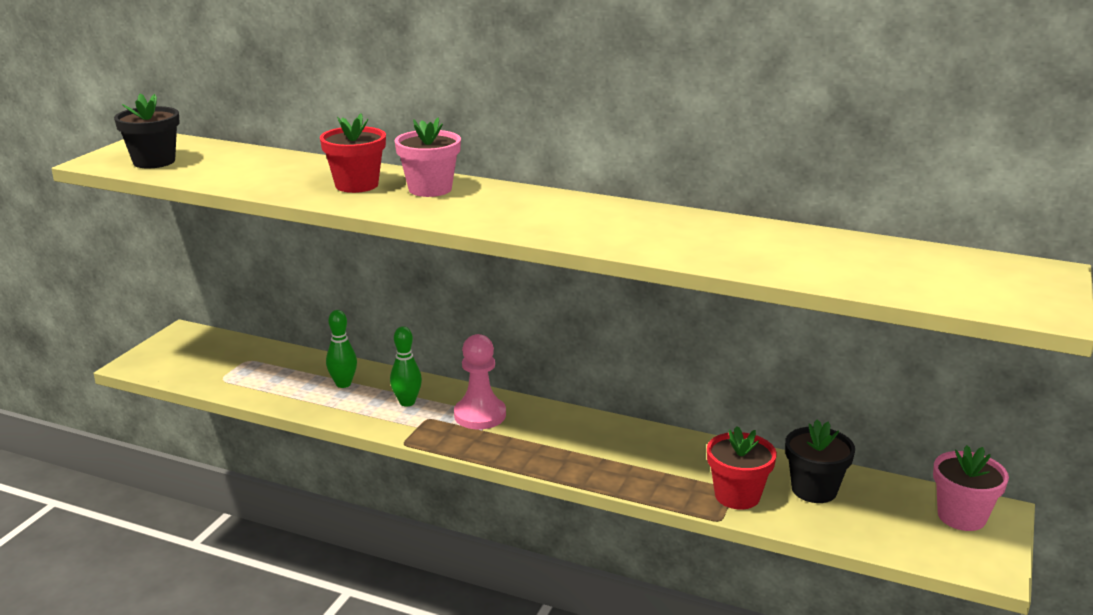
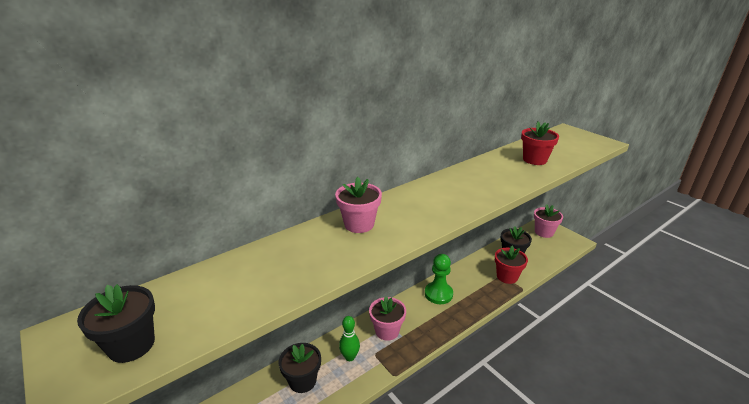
camera: 60 degrees left, 5 degrees up
red flower pot [320,113,386,193] -> red flower pot moved to [521,122,559,165]
green bowling pin [326,310,357,388] -> black flower pot [279,343,321,393]
pink pawn [454,334,506,429] -> pink flower pot [369,296,406,341]
none -> green pawn [425,254,453,304]

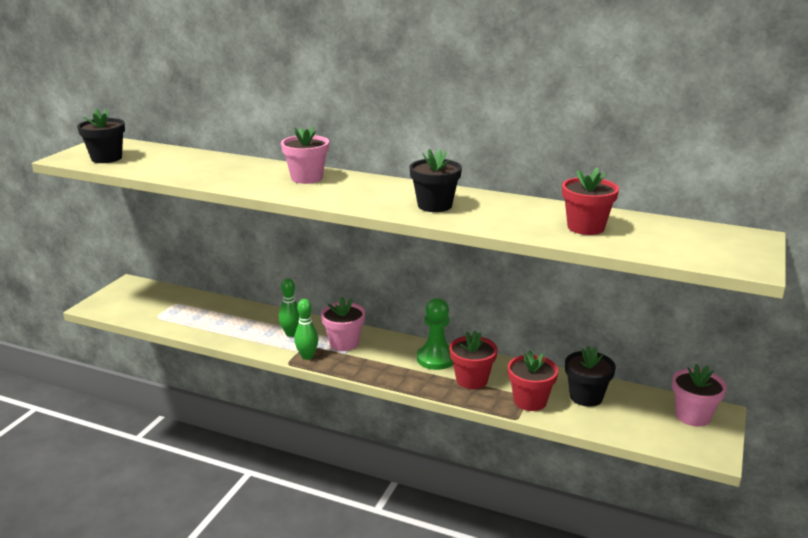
camera: 60 degrees right, 5 degrees down
black flower pot [279,343,321,393] -> black flower pot moved to [409,148,462,212]
none -> green bowling pin [294,299,319,360]
none -> red flower pot [449,330,498,389]

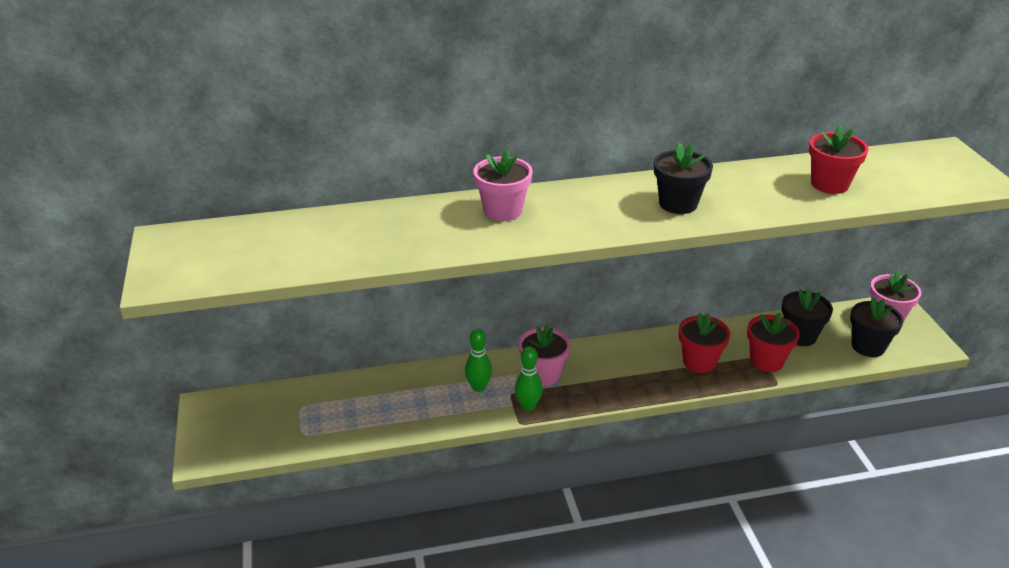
camera: 35 degrees left, 10 degrees up
black flower pot [77,109,125,163] -> black flower pot moved to [850,298,904,357]
green pawn [417,298,453,370] -> none

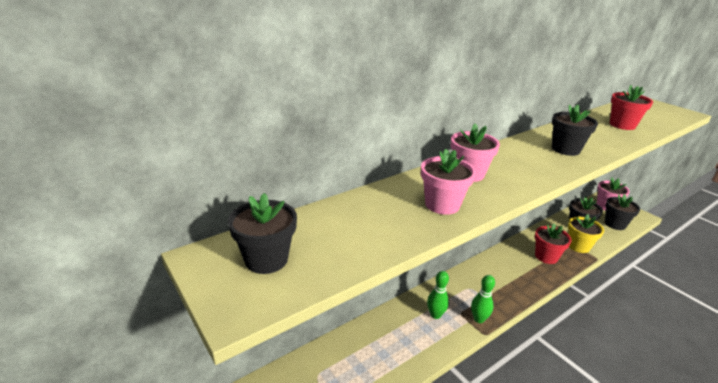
camera: 25 degrees left, 5 degrees down
pink flower pot [519,324,570,386] -> pink flower pot moved to [421,149,476,215]
red flower pot [747,313,800,372] -> yellow flower pot [568,214,604,253]
none -> black flower pot [228,193,297,274]

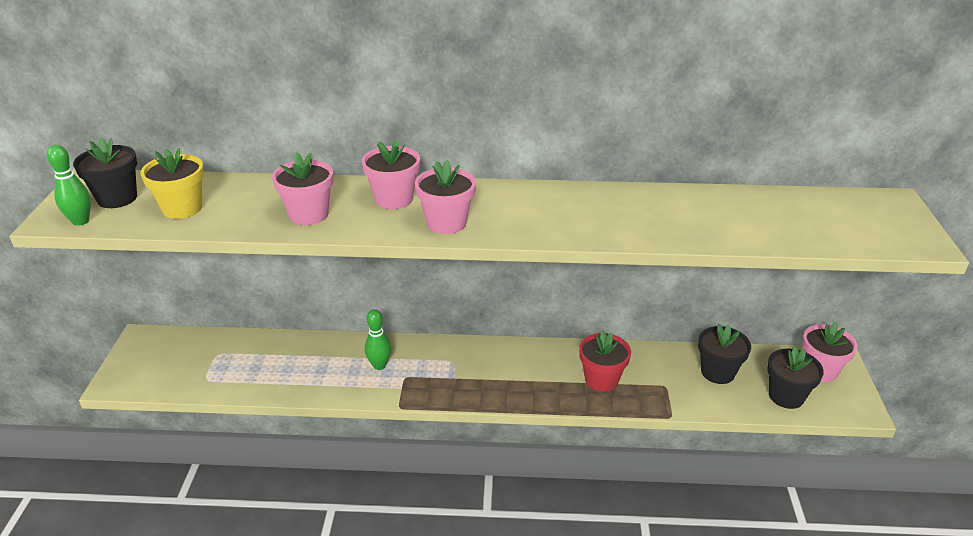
camera: 40 degrees right, 5 degrees up
green bowling pin [471,275,495,323] -> green bowling pin moved to [47,145,91,226]
black flower pot [552,105,598,156] -> none
yellow flower pot [568,214,604,253] -> yellow flower pot moved to [141,148,204,219]
red flower pot [610,85,653,130] -> none
none -> pink flower pot [415,160,476,234]

